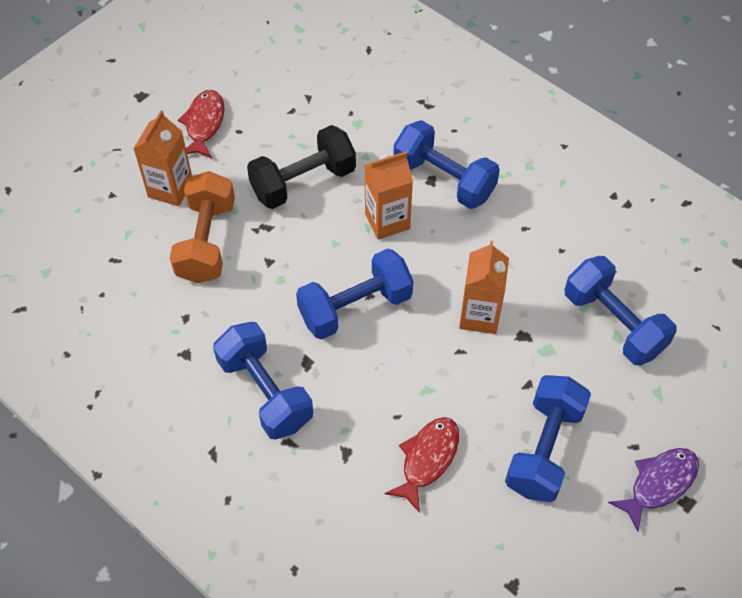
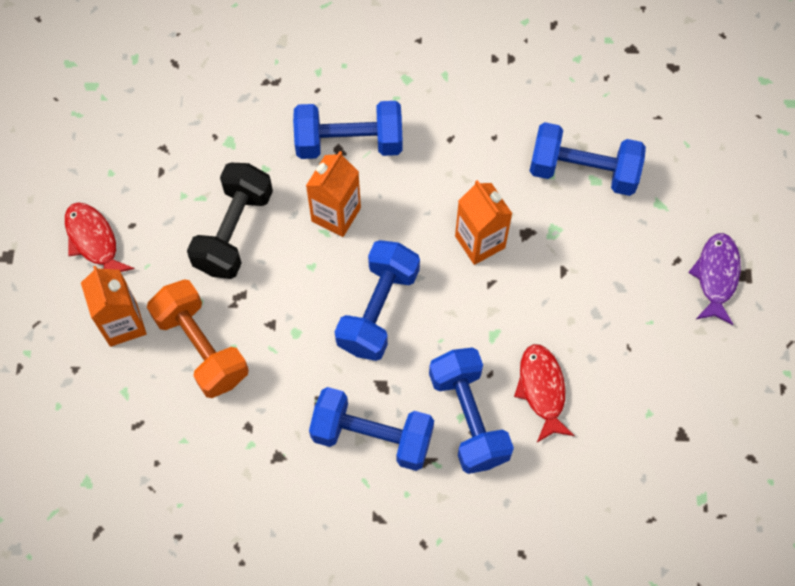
camera: 40 degrees left, 10 degrees up
blue dumbbell [505,375,591,502] -> blue dumbbell moved to [429,347,514,474]

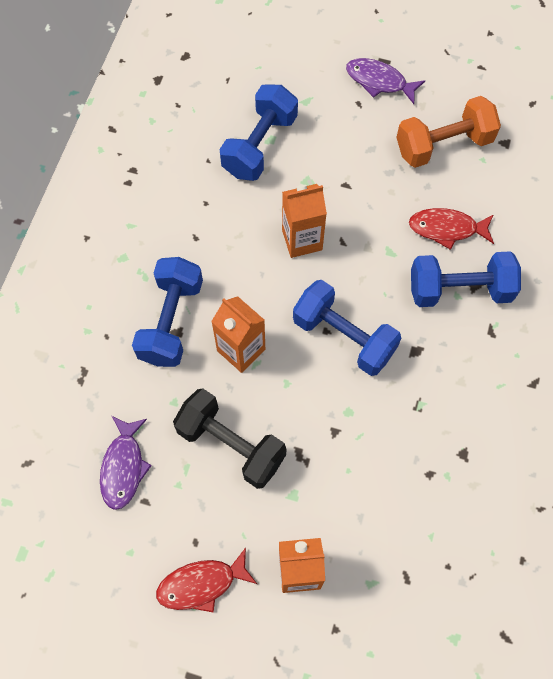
camera: 75 degrees left, 0 degrees up
orange dumbbell [147,279,249,398] -> orange dumbbell moved to [396,96,501,168]
blue dumbbell [309,387,434,471] -> none
none -> purple fish [100,416,152,510]

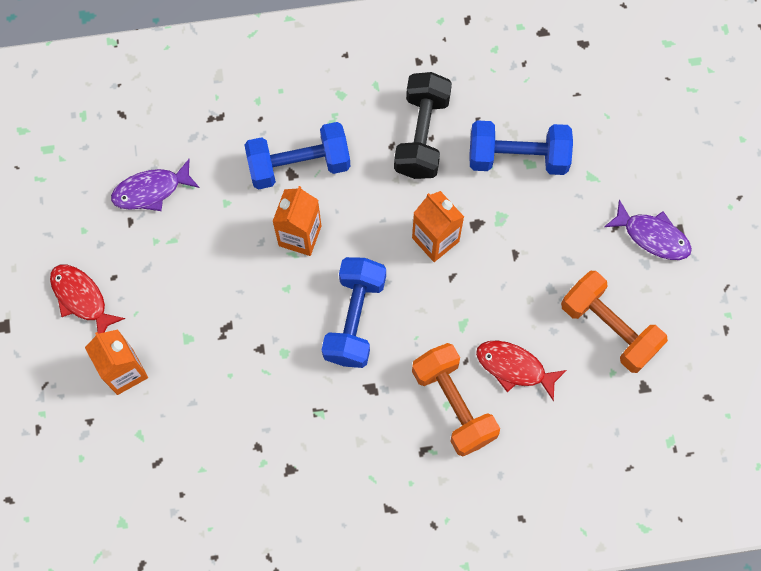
camera: 65 degrees right, 5 degrees up
black dumbbell [173,388,286,489] -> black dumbbell moved to [394,72,452,179]
purple fish [346,58,425,104] -> purple fish turned 120 degrees clockwise [604,199,692,260]
red fish [409,208,494,250] -> red fish turned 45 degrees counterclockwise [476,340,567,401]
blue dumbbell [411,251,521,307] -> orange dumbbell [412,343,500,456]

